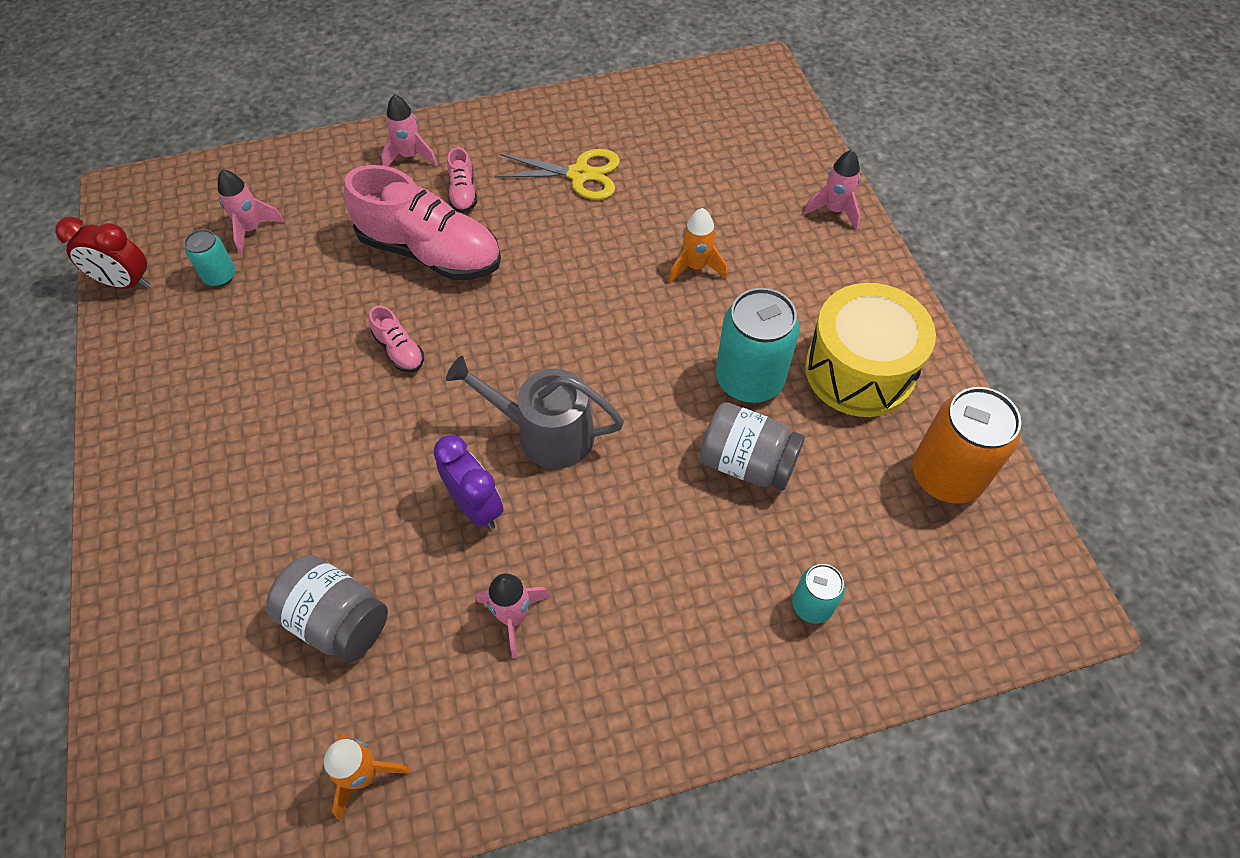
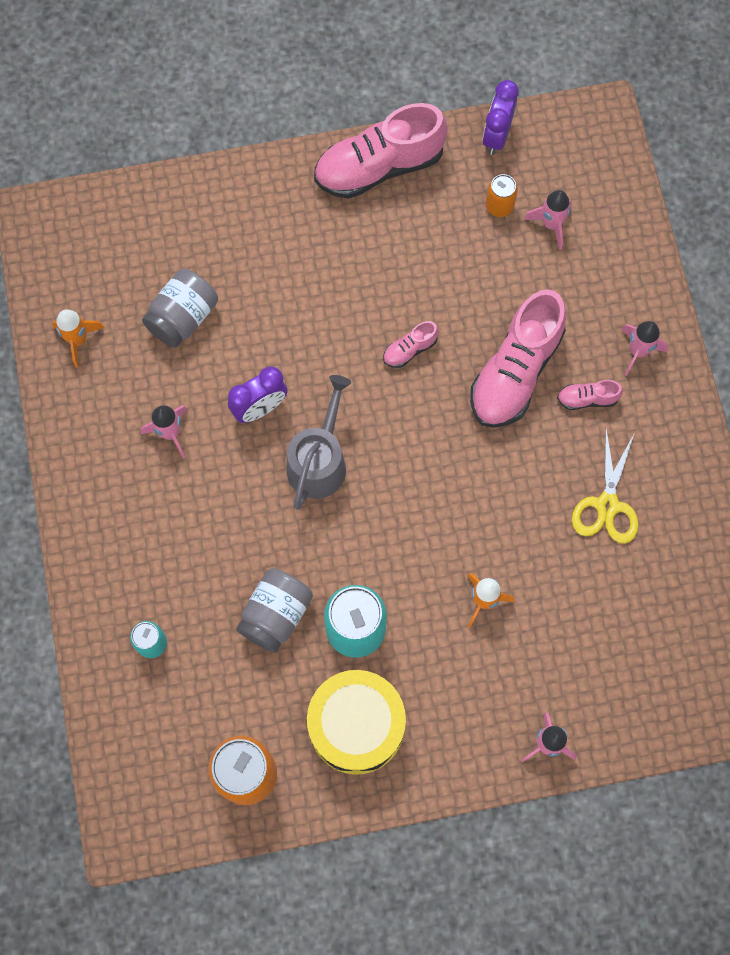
camera: 95 degrees right, 15 degrees up
red clock [55,217,150,289] -> purple clock [482,80,519,155]
turquoise can [184,229,236,287] -> orange can [486,174,518,217]
none -> pink shoe [314,103,448,199]

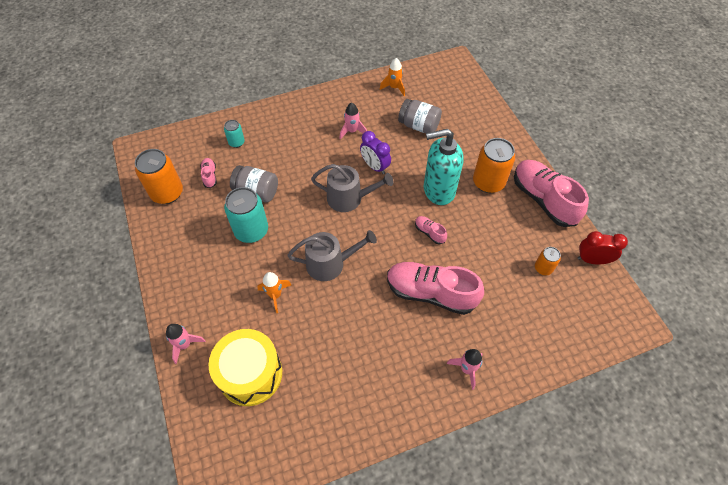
camera: 80 degrees right, 15 degrees down
yellow drum [307,670,406,775] -> yellow drum moved to [209,329,282,406]
purple clock [482,80,519,155] -> red clock [577,231,628,264]
pink rocket [524,190,572,250] -> none
pink shoe [557,380,623,410] -> pink shoe moved to [200,158,217,188]
yellow scissors [572,430,639,544] -> none
none -> grey watering can [287,230,377,281]
none -> turquoise soap dispenser [424,129,464,205]
none -> orange can [473,138,515,193]

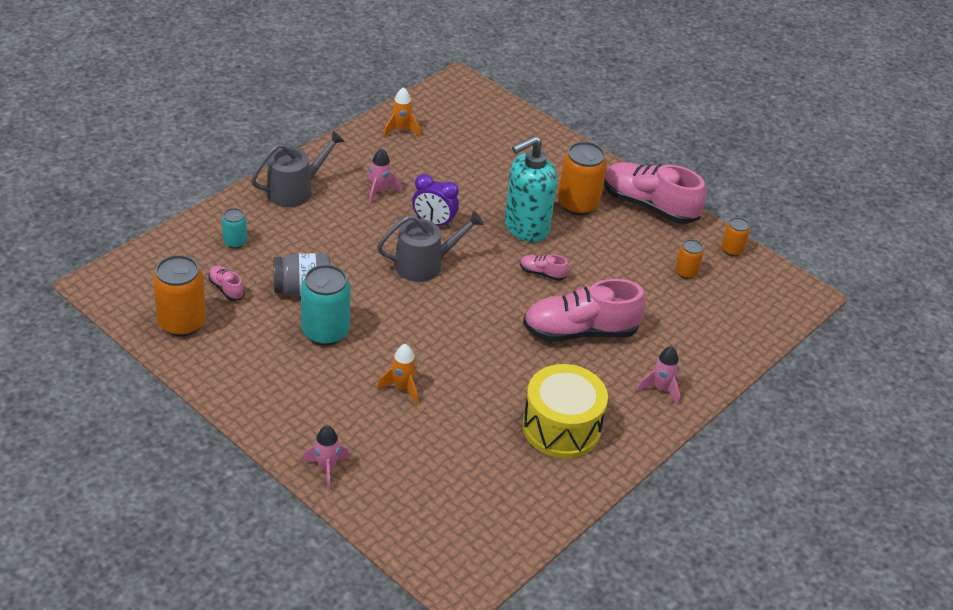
camera: 30 degrees left, 15 degrees down
yellow drum [209,329,282,406] -> yellow drum moved to [523,364,608,458]
grey watering can [287,230,377,281] -> grey watering can moved to [251,130,345,207]
grey jar [398,99,442,133] -> none
red clock [577,231,628,264] -> orange can [722,217,750,256]

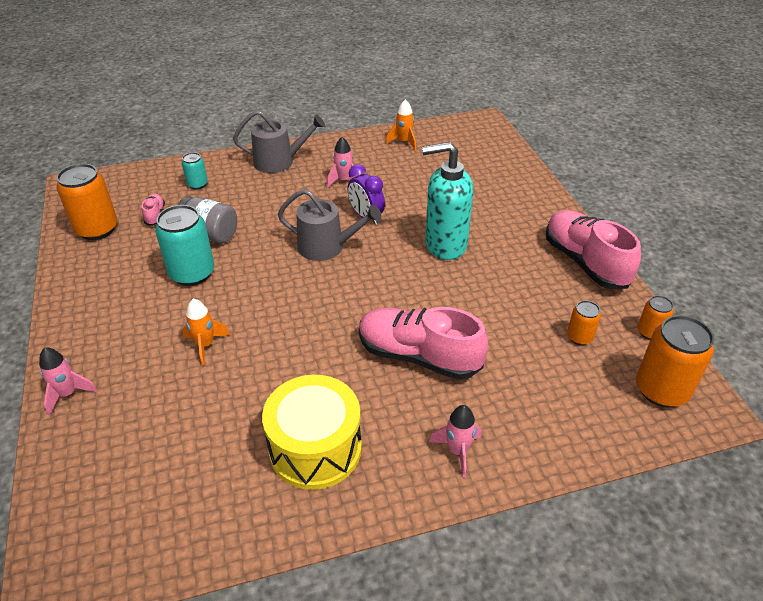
camera: 35 degrees right, 0 degrees up
pink shoe [520,254,569,281] -> none
orange can [558,142,607,216] -> orange can moved to [636,315,714,407]

